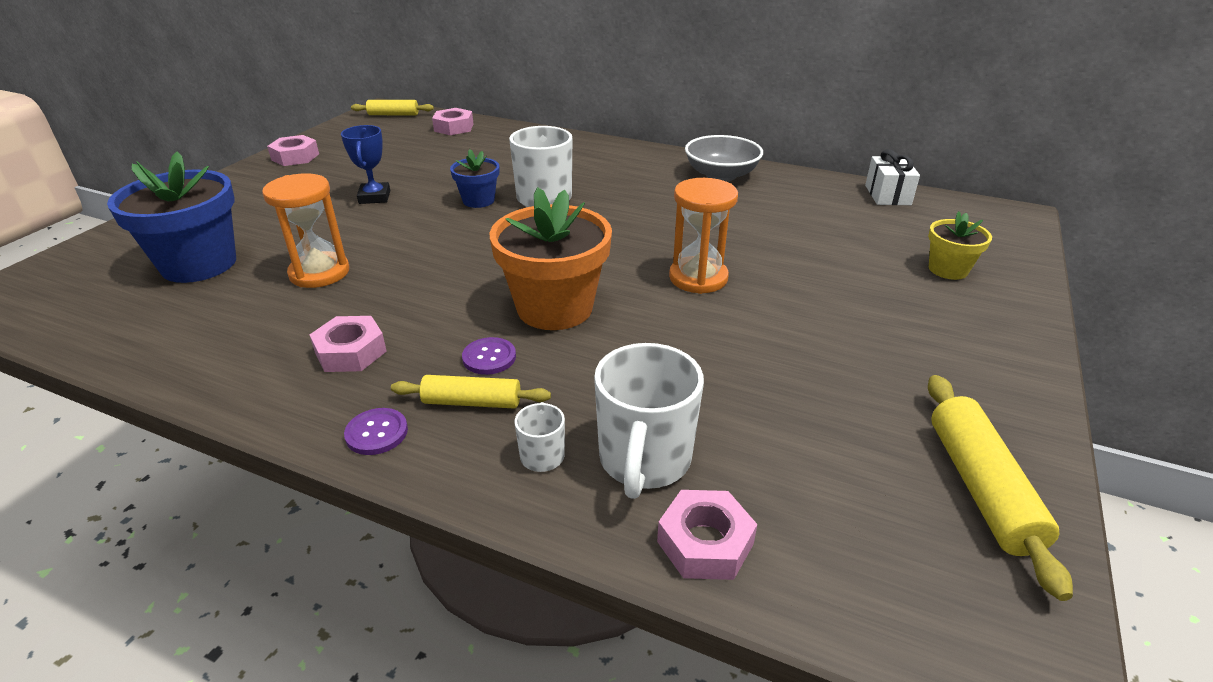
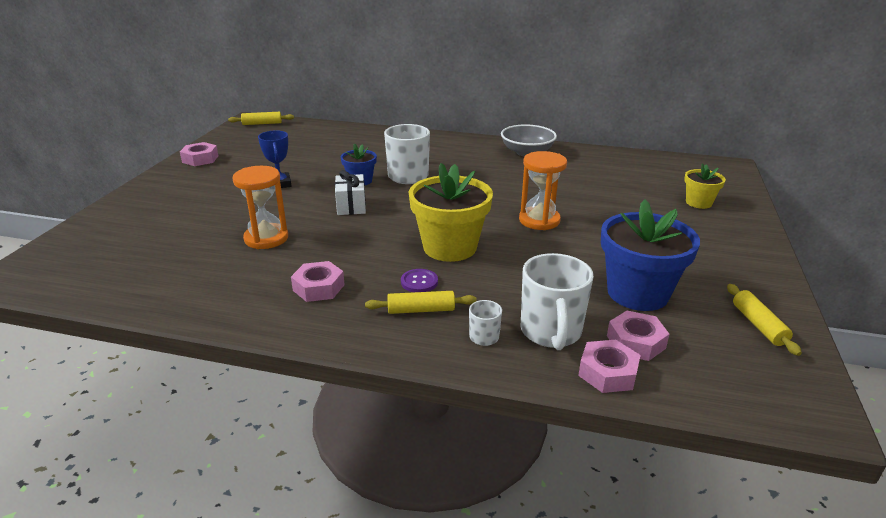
camera: 10 degrees left, 5 degrees down
blue flower pot [107,151,236,283] -> blue flower pot moved to [601,199,700,311]
purple button [344,408,408,455] -> none
pink nut [432,108,473,135] -> pink nut moved to [607,311,670,361]
orange flower pot [490,187,612,330] -> yellow flower pot [409,163,493,262]
white gift [865,149,920,205] -> white gift moved to [335,170,366,215]
yellow rolling pin [928,375,1073,601] -> yellow rolling pin [727,284,802,356], size x0.65

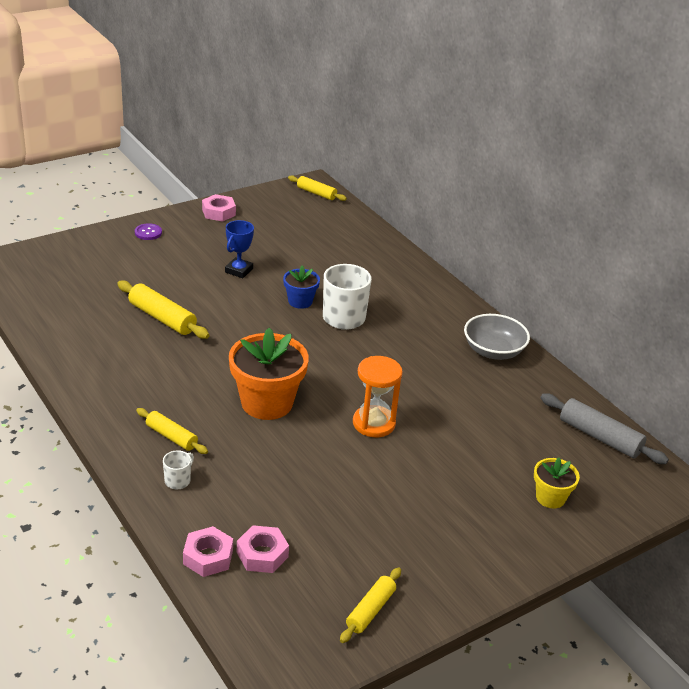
camera: 40 degrees right, 5 degrees up
orange hourglass [232,166,288,249] -> yellow rolling pin [117,280,210,339]
pink nut [291,261,345,302] -> none
white gift [335,170,366,215] -> none
purple button [401,269,438,292] -> purple button moved to [135,223,162,240]
yellow flower pot [409,163,493,262] -> orange flower pot [229,328,309,420]
white mug [521,253,593,350] -> none
blue flower pot [601,199,700,311] -> none
none -> grey rolling pin [540,393,669,464]

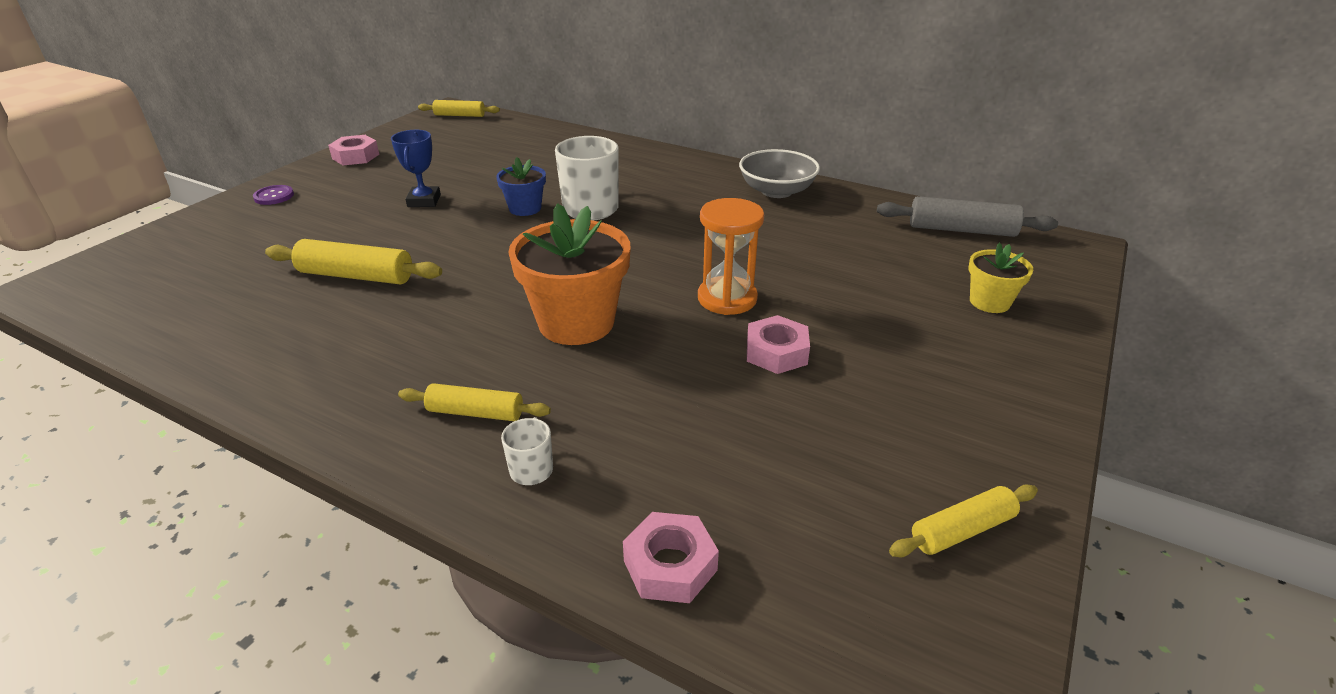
camera: 25 degrees left, 0 degrees up
pink nut [237,525,289,573] -> pink nut moved to [747,315,810,374]
yellow rolling pin [340,567,401,643] -> yellow rolling pin turned 60 degrees clockwise [889,484,1038,557]

